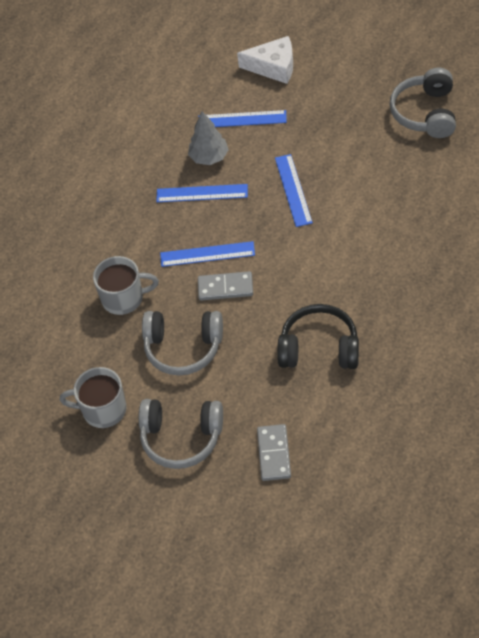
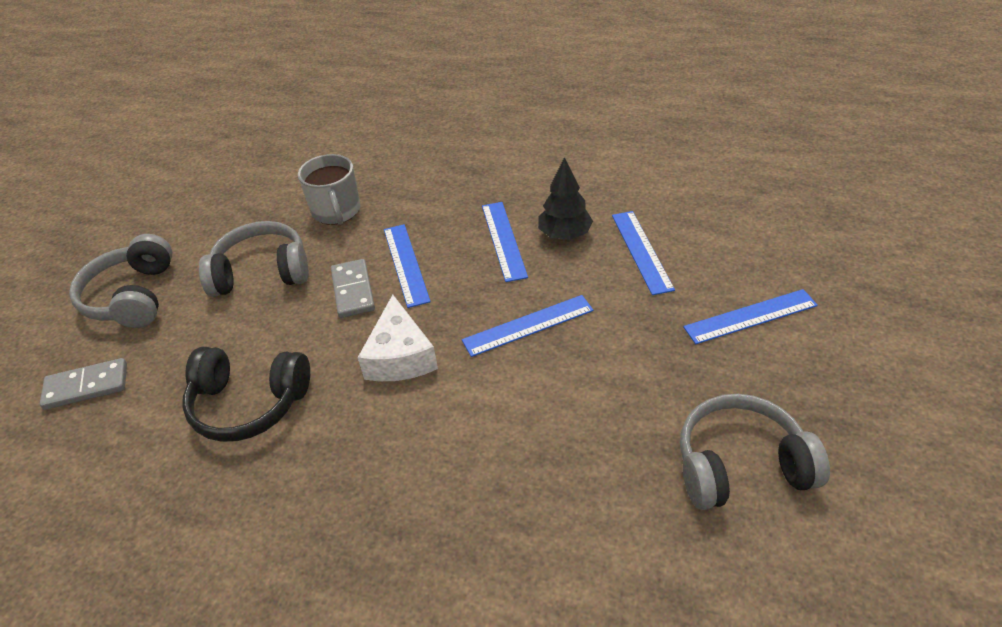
camera: 75 degrees right, 10 degrees down
grey mug [59,367,126,428] -> none
grey headphones [142,311,223,375] -> grey headphones turned 90 degrees clockwise [199,221,308,297]
grey tree [188,111,229,165] -> black tree [538,157,593,240]
white cheese [237,36,293,84] -> white cheese moved to [358,295,438,381]
black headphones [277,304,359,369] -> black headphones turned 105 degrees clockwise [182,347,310,442]
none -> blue ruler [683,289,818,344]

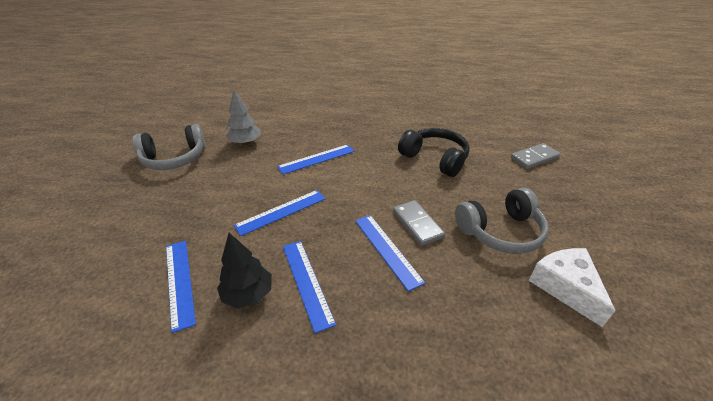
camera: 165 degrees right, 5 degrees down
grey headphones [69,234,172,328] -> none
black headphones [182,347,310,442] -> black headphones turned 45 degrees clockwise [398,128,470,177]
grey mug [298,154,360,225] -> none
white cheese [358,295,438,381] -> white cheese moved to [529,248,616,327]
blue ruler [683,289,818,344] -> blue ruler moved to [277,144,354,174]
none -> grey tree [226,90,261,145]

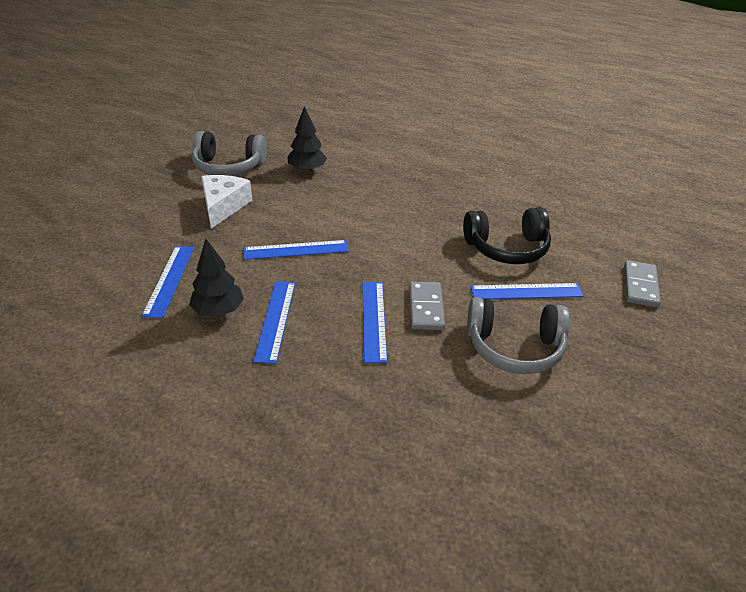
camera: 25 degrees right, 0 degrees up
grey tree [226,90,261,145] -> black tree [288,106,327,172]
blue ruler [277,144,354,174] -> blue ruler moved to [470,283,584,299]
black headphones [398,128,470,177] -> black headphones turned 105 degrees clockwise [463,207,551,264]
grey domino [511,143,560,169] -> grey domino turned 75 degrees counterclockwise [624,260,661,307]
white cheese [529,248,616,327] -> white cheese moved to [201,175,252,229]

